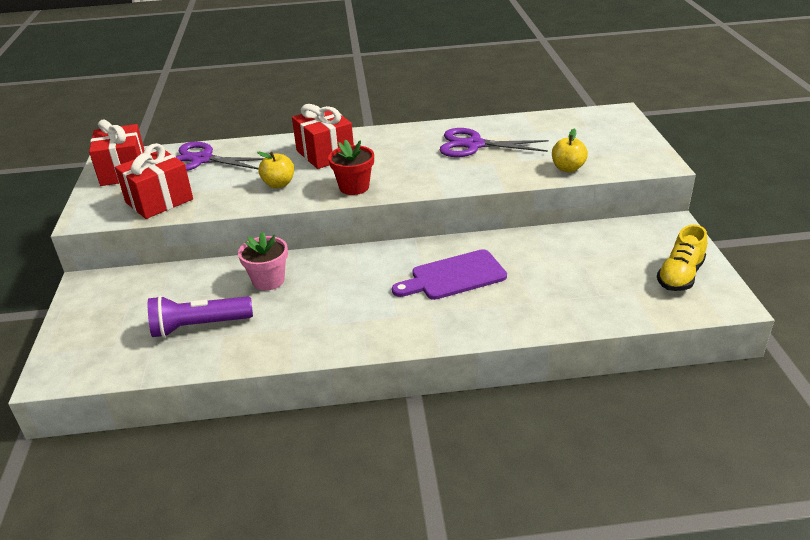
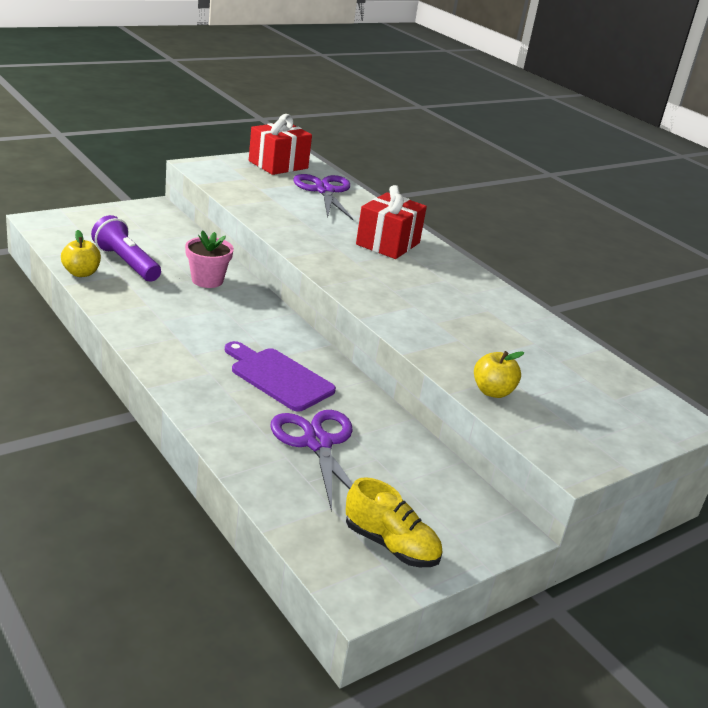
camera: 55 degrees right, 5 degrees down
red gift [115,143,193,219] -> none
yellow apple [257,152,294,188] -> yellow apple moved to [61,230,101,277]
red flower pot [328,139,374,195] -> none
purple scissors [440,128,548,157] -> purple scissors moved to [270,410,353,512]
yellow shoe [657,225,707,291] -> yellow shoe turned 150 degrees counterclockwise [346,477,442,567]

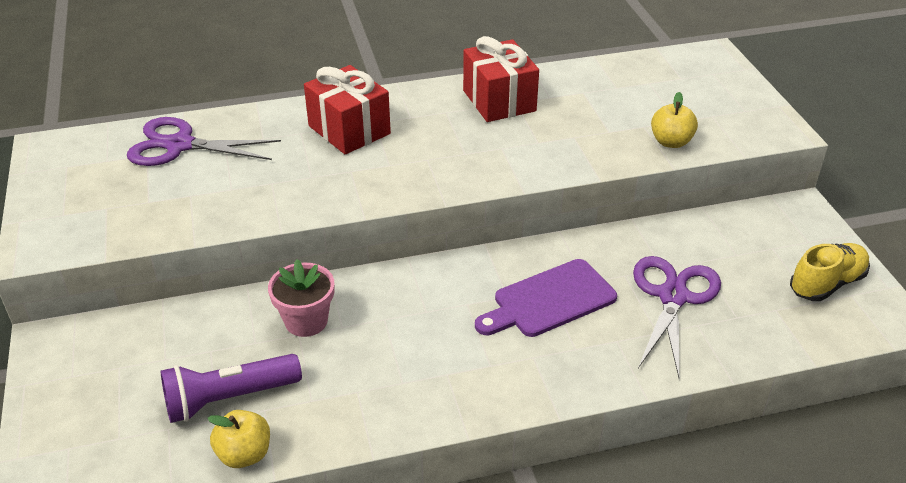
camera: 65 degrees left, 10 degrees up
red gift [249,114,312,175] -> red gift moved to [463,36,539,122]
purple scissors [270,410,353,512] -> purple scissors turned 105 degrees clockwise [633,256,721,377]

